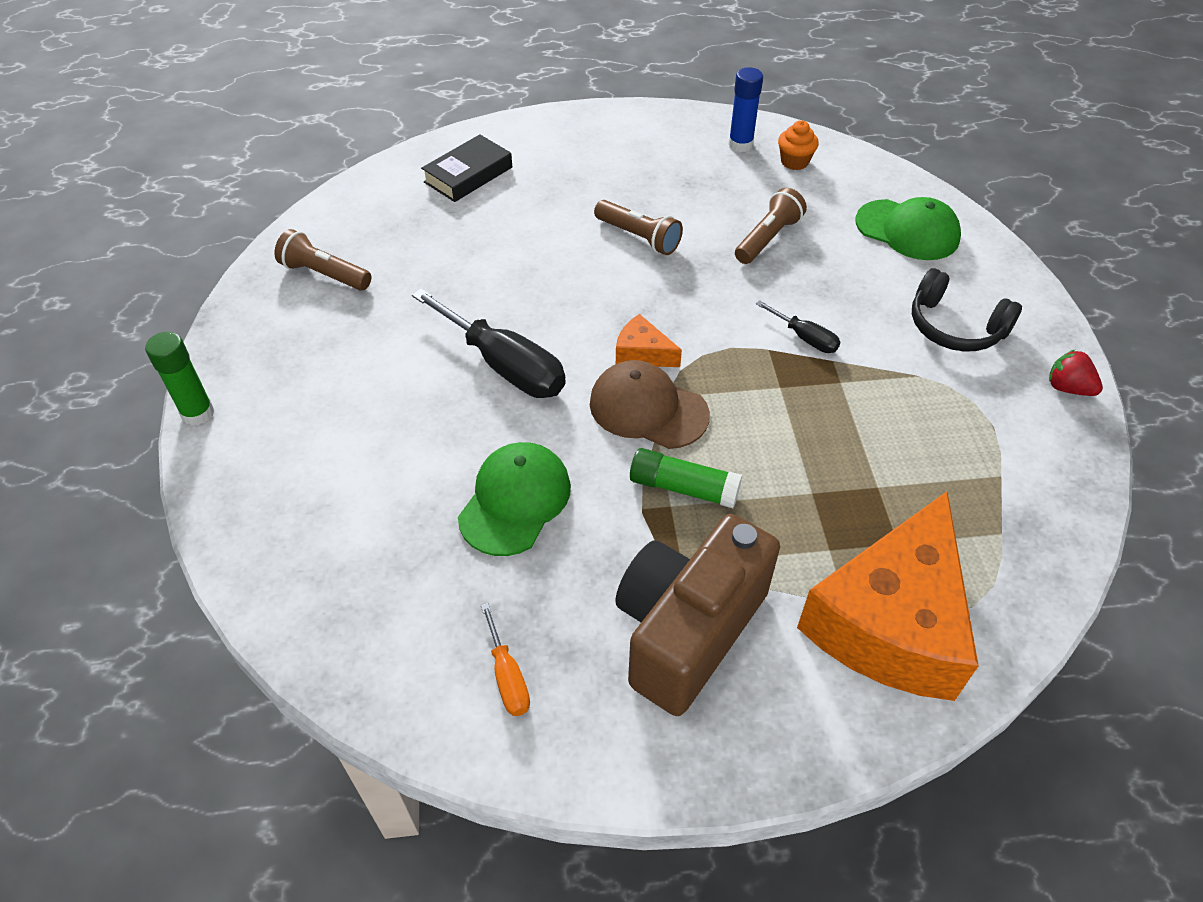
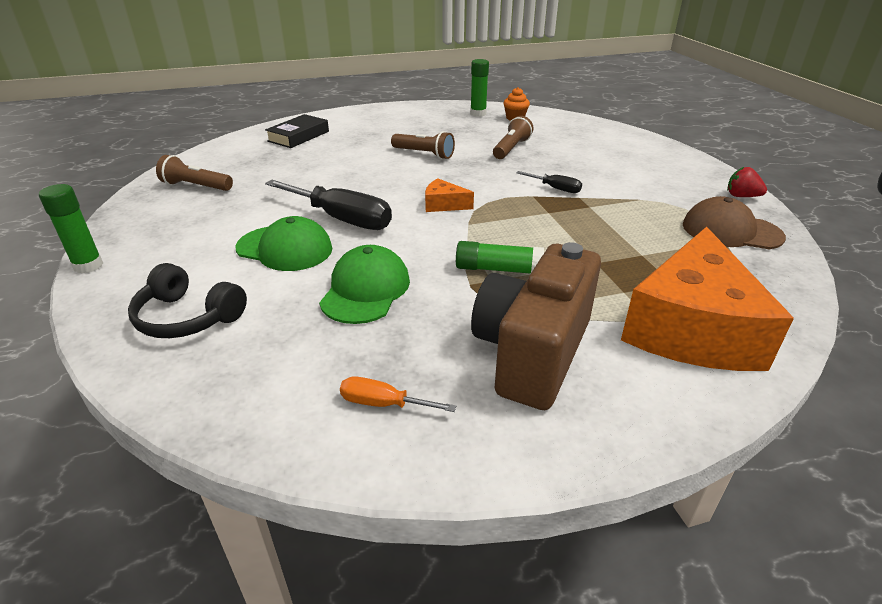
camera: 10 degrees left, 15 degrees down
orange screwdriver [481,603,530,716] -> orange screwdriver turned 135 degrees clockwise [340,376,456,412]
brown cap [590,360,710,449] -> brown cap moved to [683,196,786,249]
blue glue stick [728,67,763,152] -> green glue stick [470,59,489,117]
green cap [855,197,961,260] -> green cap moved to [235,216,332,271]
black headphones [912,268,1022,352] -> black headphones moved to [128,263,247,338]

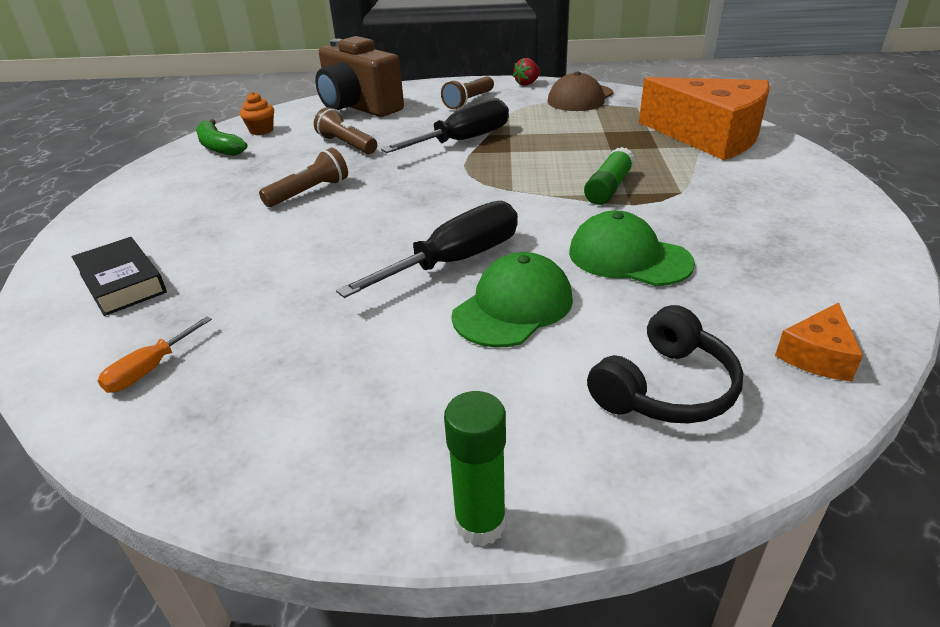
camera: 70 degrees left, 0 degrees up
brown flashlight [156,155,233,191] -> brown flashlight moved to [441,76,494,109]
orange screwdriver [340,376,456,412] -> orange screwdriver moved to [97,316,212,393]
orange cheese [425,178,474,212] -> orange cheese moved to [775,302,863,381]
green glue stick [470,59,489,117] -> green banana [196,119,247,156]
brown camera [471,242,601,410] -> brown camera moved to [315,36,404,117]
black screwdriver [516,171,582,193] -> black screwdriver [381,98,509,153], size x2.02

